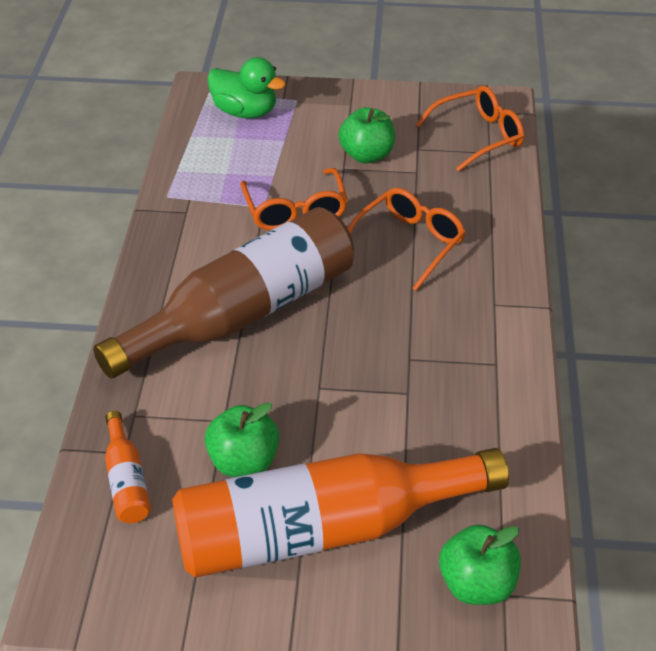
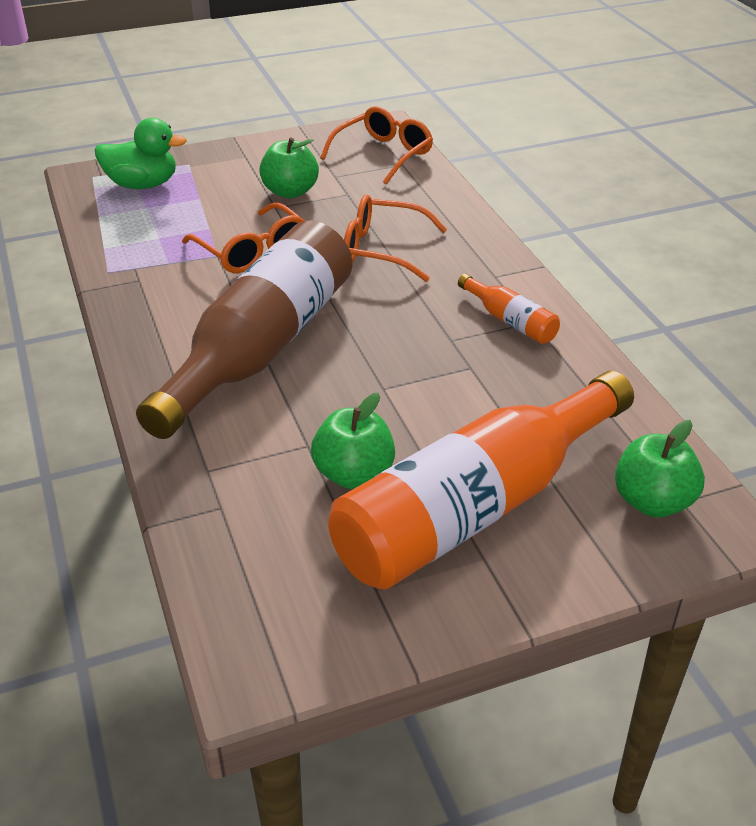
camera: 25 degrees left, 5 degrees down
orange bottle [105,411,151,523] -> orange bottle moved to [458,274,560,344]
orange glasses [348,188,466,291] -> orange glasses turned 90 degrees counterclockwise [344,194,447,282]

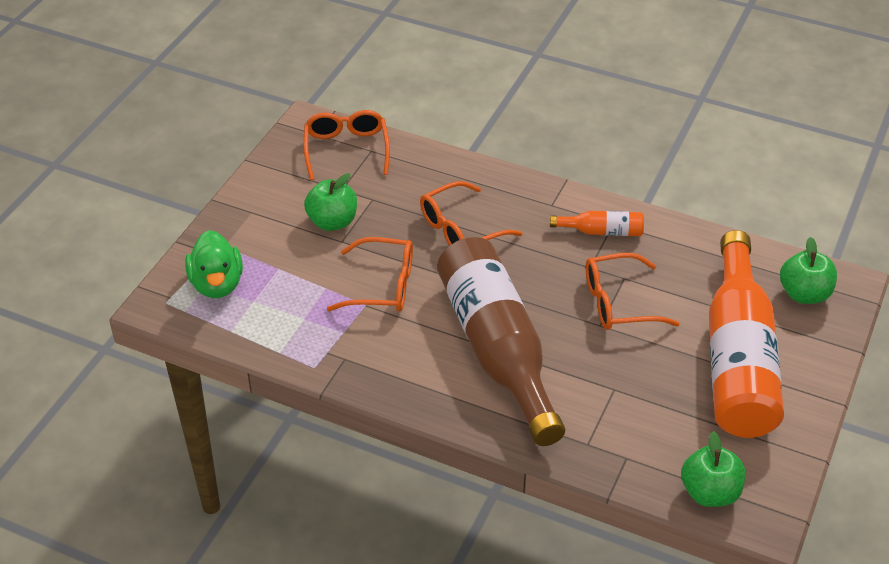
camera: 45 degrees left, 5 degrees up
green duck [95,118,187,189] -> green duck turned 120 degrees clockwise [185,230,243,298]
green apple [311,393,395,489] -> green apple moved to [681,431,745,507]
none -> orange glasses [586,253,680,330]

